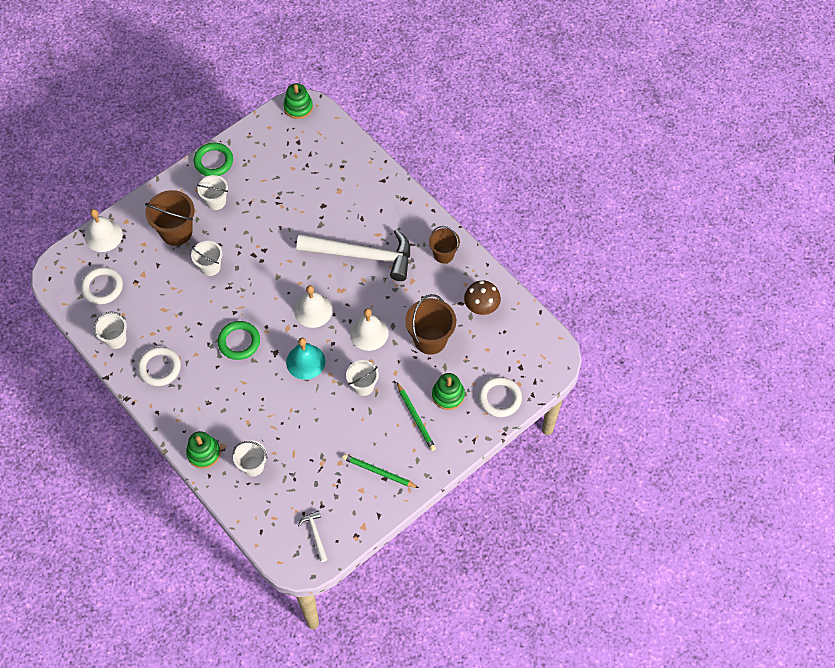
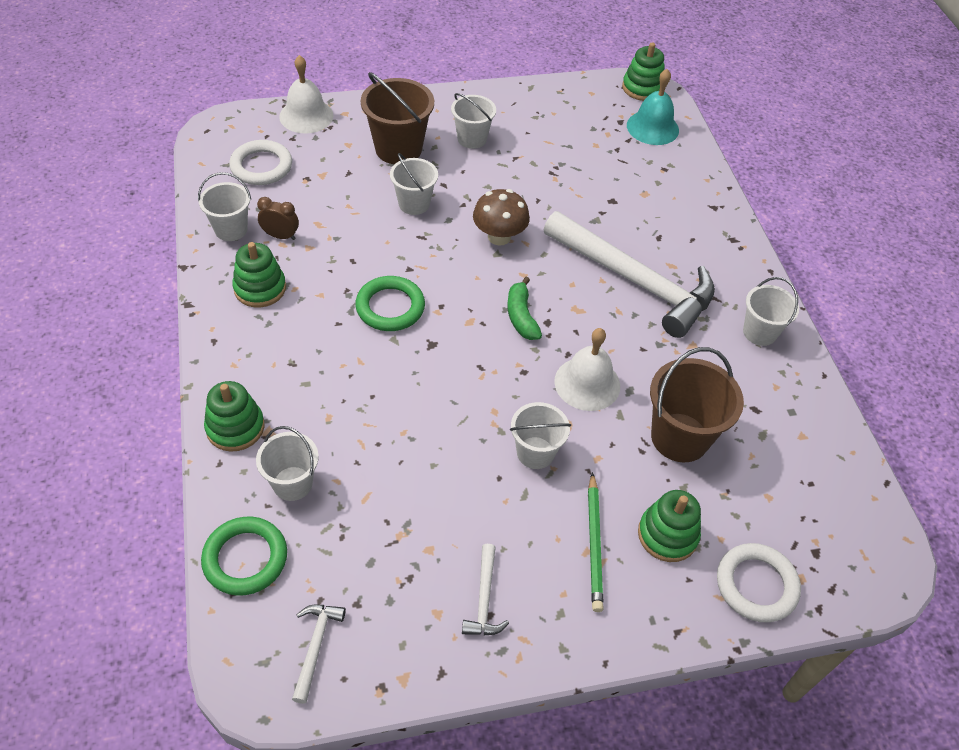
camera: 25 degrees right, 10 degrees down
white ring [137,347,181,386] -> green stacking toy [232,242,286,307]
green ring [193,143,233,176] -> green ring moved to [201,517,287,596]
turquoise bell [286,338,325,380] -> turquoise bell moved to [627,69,679,145]
white bell [294,285,333,328] -> green banana [507,277,542,340]
green pencil [342,454,419,488] -> white hammer [462,544,509,635]
brown bucket [429,226,460,263] -> white bucket [743,277,799,346]
brown mushroom [464,280,501,315] -> brown mushroom moved to [473,189,530,246]
none -> brown clock [257,197,299,240]

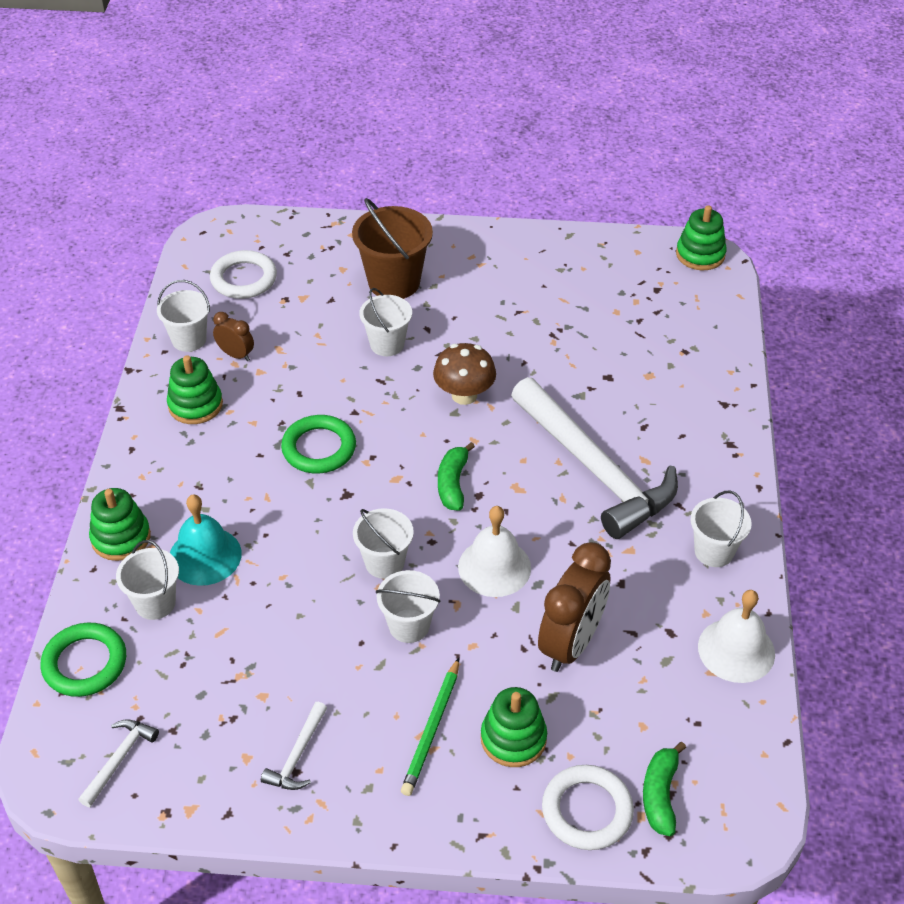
camera: 20 degrees right, 5 degrees down
white bell [279,55,334,134] -> white bell moved to [698,590,775,683]
white bucket [451,93,496,149] -> white bucket moved to [353,508,414,579]
turquoise bell [627,69,679,145] -> turquoise bell moved to [170,494,242,586]
brown bucket [650,347,744,462] -> brown clock [538,542,611,672]
none -> green banana [643,742,686,836]

